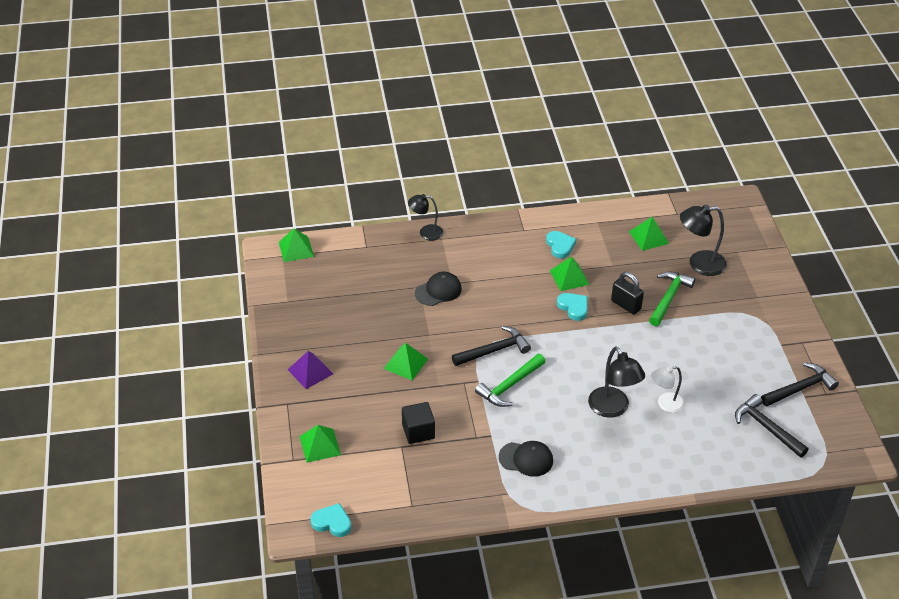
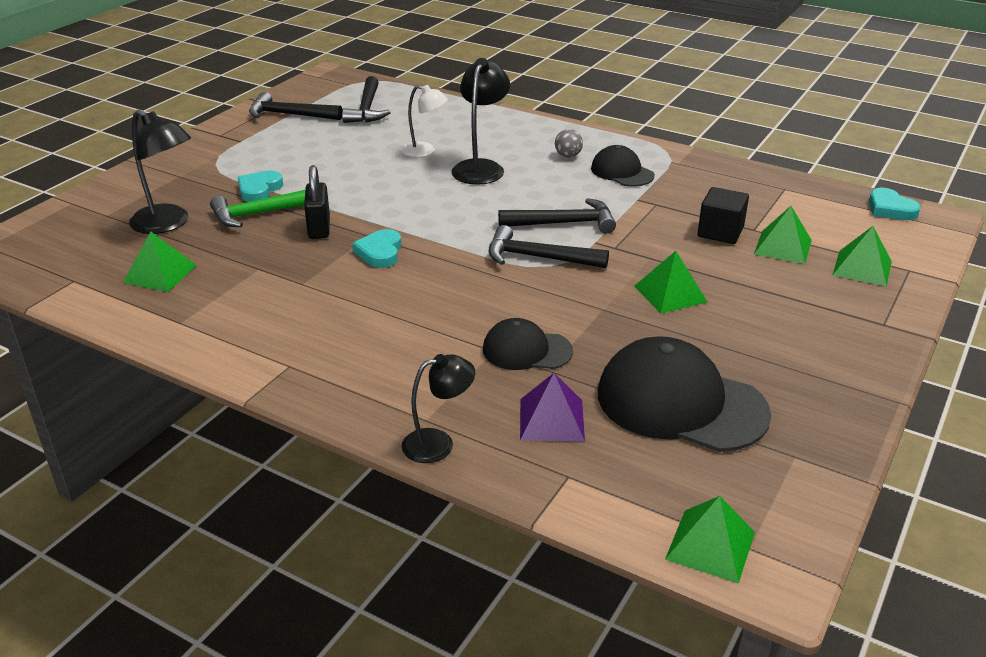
camera: 140 degrees left, 10 degrees down
purple pyramid [288,351,333,389] -> purple pyramid moved to [520,373,585,442]
black lamp [408,194,443,241] -> black lamp turned 60 degrees counterclockwise [402,354,475,463]
green hammer [475,354,546,407] -> black hammer [498,198,616,233]
turquoise heart [546,231,576,259] -> turquoise heart moved to [238,170,283,202]
green pyramid [550,256,590,291] -> green pyramid moved to [754,206,812,264]
none -> grey ball [555,129,583,158]
none -> black cap [598,337,772,452]

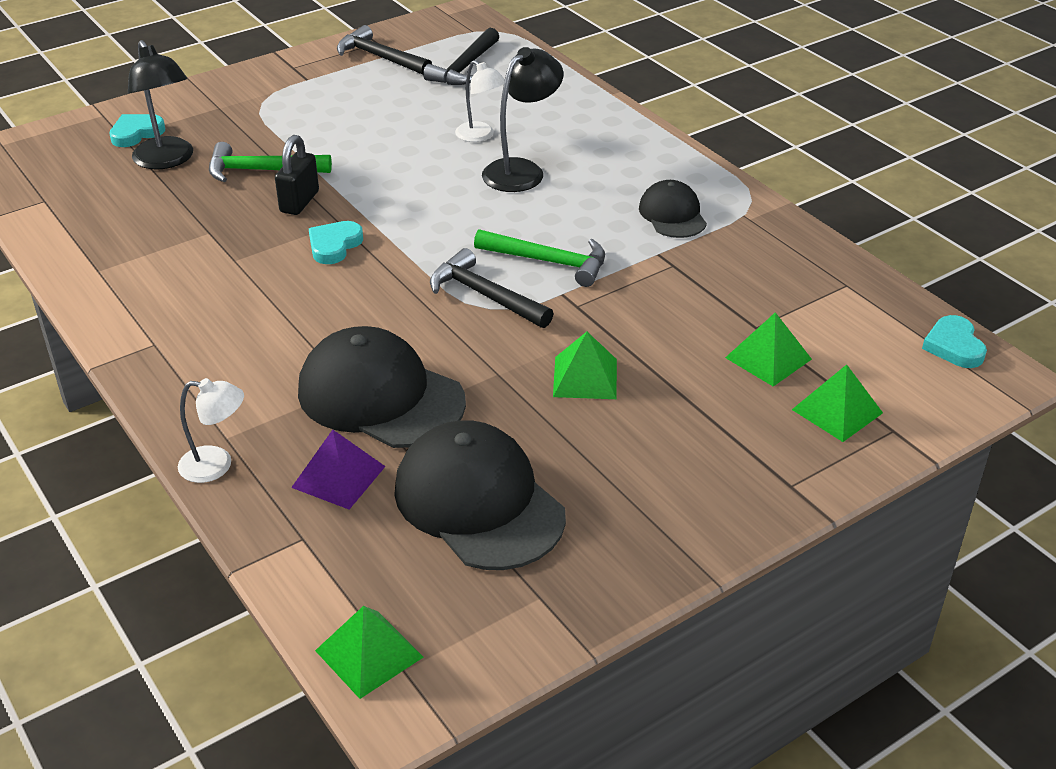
camera: 25 degrees right, 5 degrees up
green pyramid [123,232,197,292] -> none
turquoise heart [238,170,283,202] -> turquoise heart moved to [109,114,165,147]
black lamp [402,354,475,463] -> white lamp [178,378,244,483]
black cap [483,318,573,370] -> black cap [298,326,466,448], size x1.79
black hammer [498,198,616,233] -> green hammer [474,229,605,287]
grey ball [555,129,583,158] -> none
black cube [698,187,749,244] -> none

